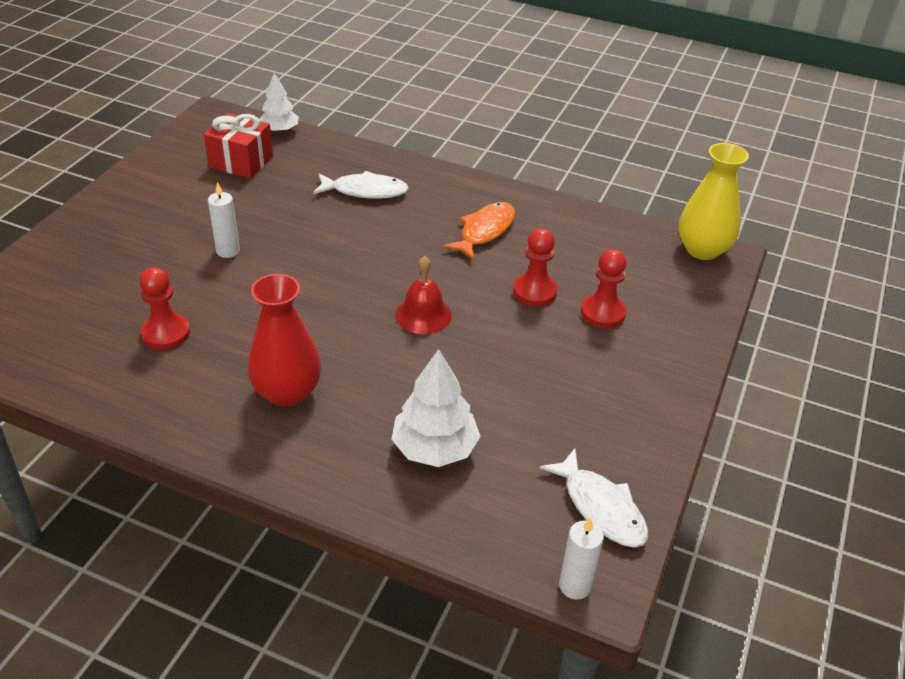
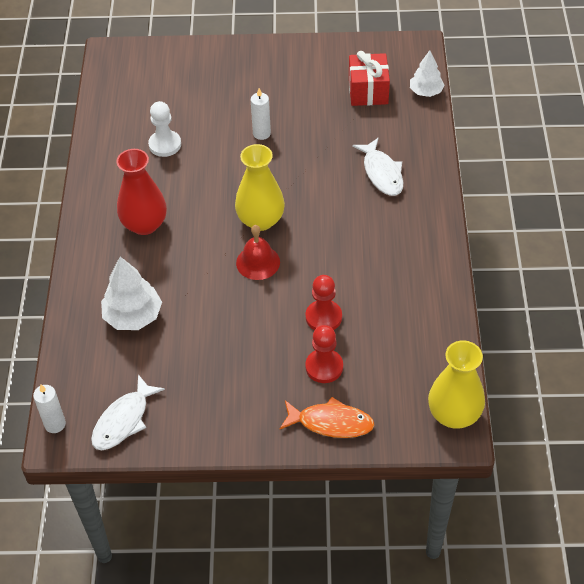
camera: 70 degrees right, 10 degrees up
red pawn [139,267,190,350] -> white pawn [148,101,181,157]
orange fish [443,202,515,260] -> orange fish moved to [280,397,374,438]
none -> yellow vase [235,144,285,231]

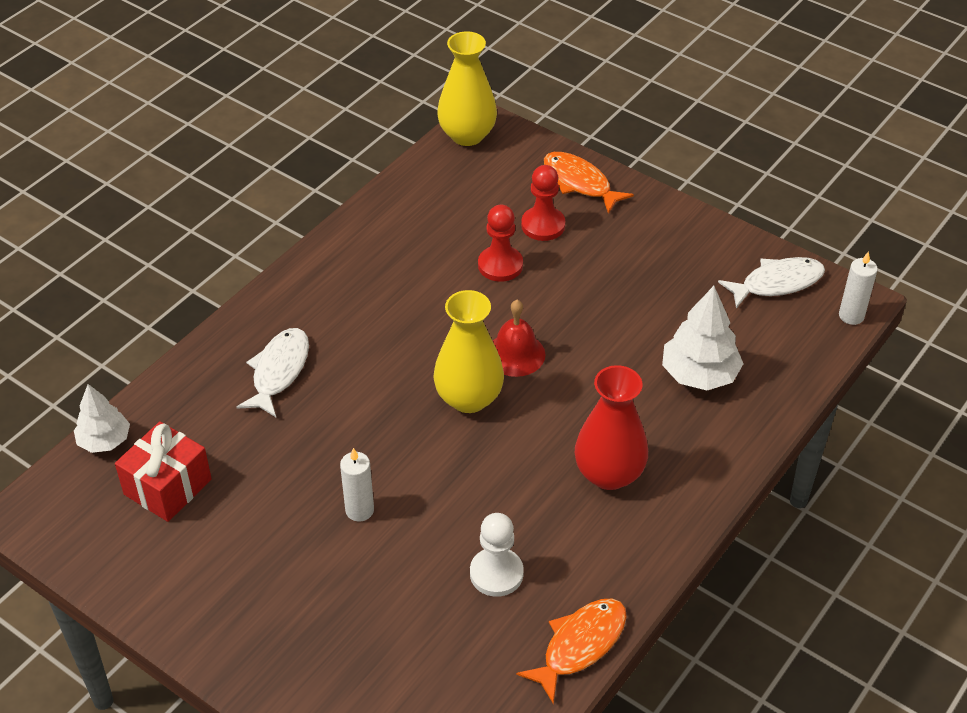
camera: 145 degrees left, 5 degrees down
none -> orange fish [516,599,627,704]

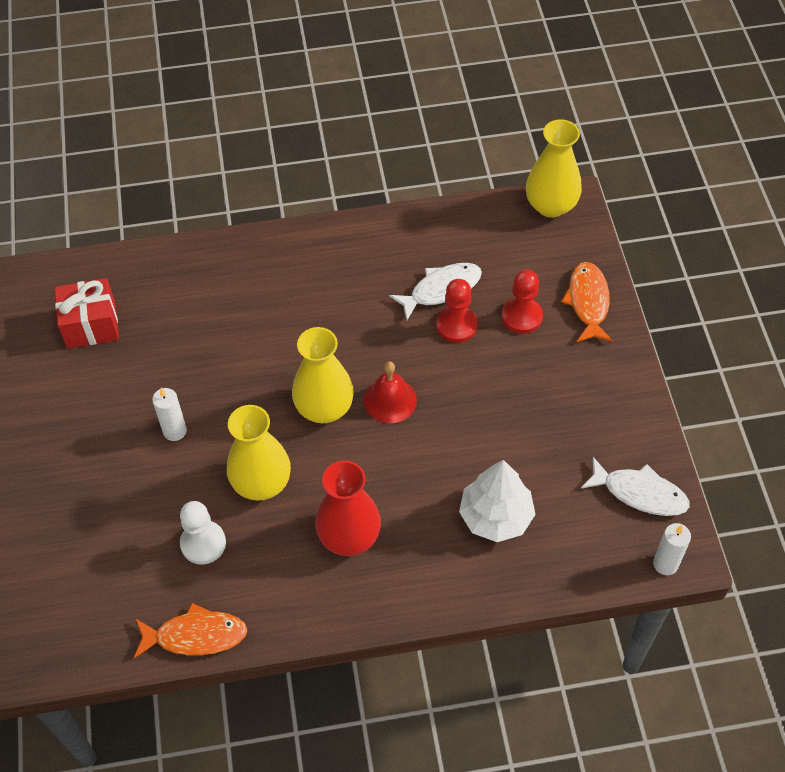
camera: 45 degrees right, 10 degrees up
white tree [74,384,130,453] -> none
white fish [237,328,309,417] -> white fish moved to [389,263,482,320]
none -> yellow vase [227,405,291,501]

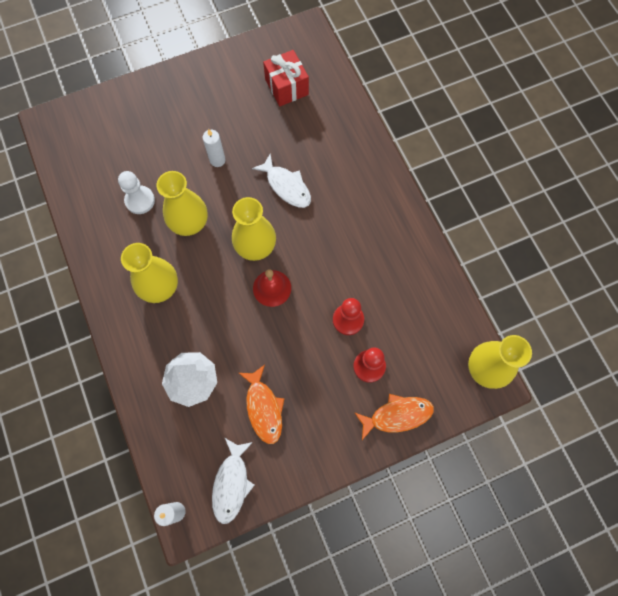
camera: 75 degrees right, 15 degrees up
orange fish [134,603,248,658] -> orange fish moved to [239,365,284,444]
red vase [315,460,381,556] -> yellow vase [121,243,178,303]
white fish [389,263,482,320] -> white fish moved to [252,154,311,208]

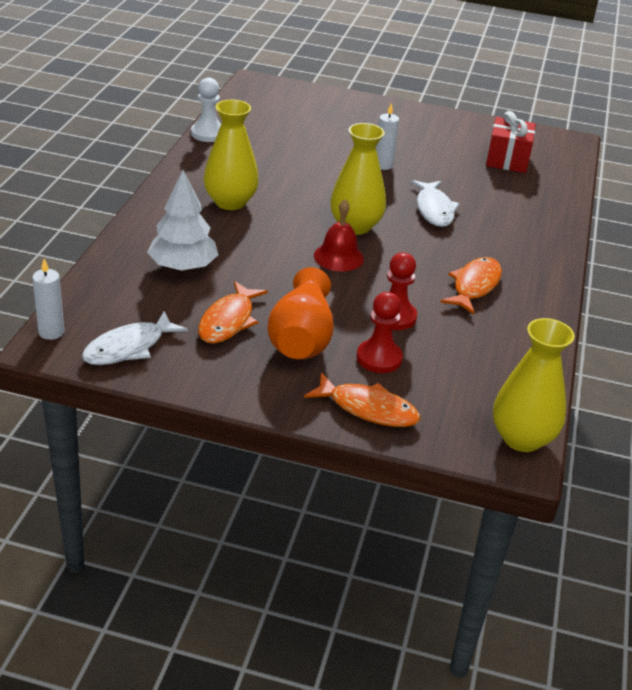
camera: 35 degrees right, 35 degrees down
white pawn [118,171,155,214] -> white pawn moved to [191,78,221,142]
yellow vase [156,171,208,236] -> none
none -> orange vase [268,267,334,360]
none -> orange fish [440,257,502,314]

